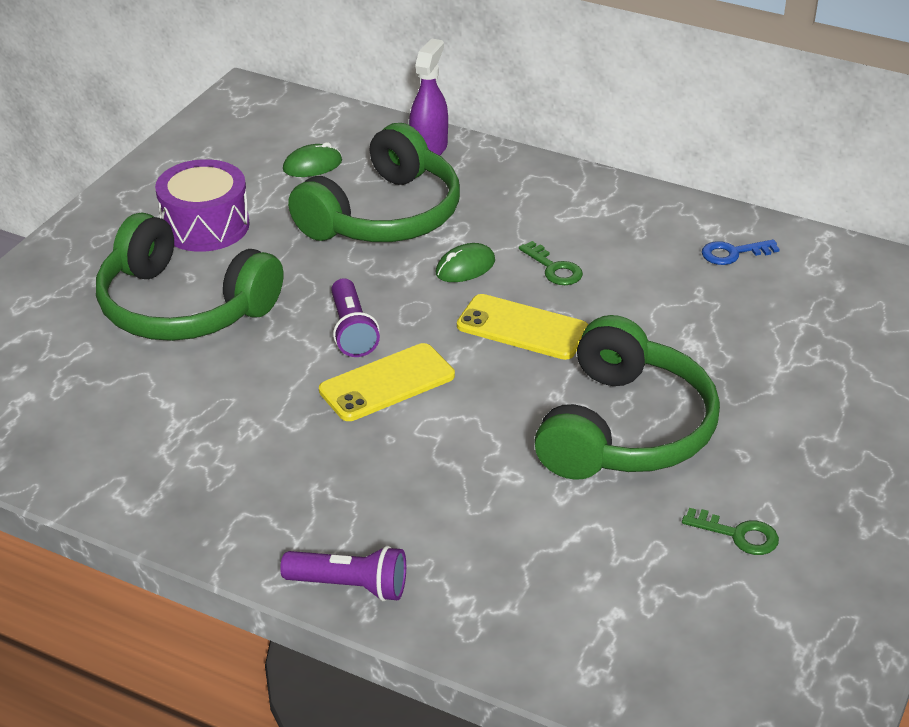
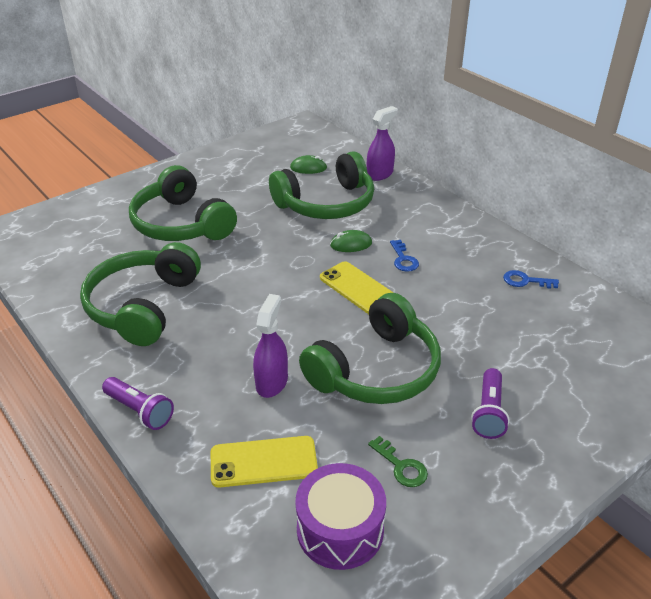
camera: 25 degrees right, 0 degrees up
purple drum [155,159,250,252] -> purple drum moved to [295,463,386,570]
yellow phone [319,343,455,421] -> yellow phone moved to [211,436,318,488]
purple flashlight [331,278,380,357] -> purple flashlight moved to [471,368,510,439]
green key [519,241,583,285] -> blue key [390,240,419,272]
none -> green headphones [80,242,201,346]
none -> purple spray bottle [253,294,288,398]

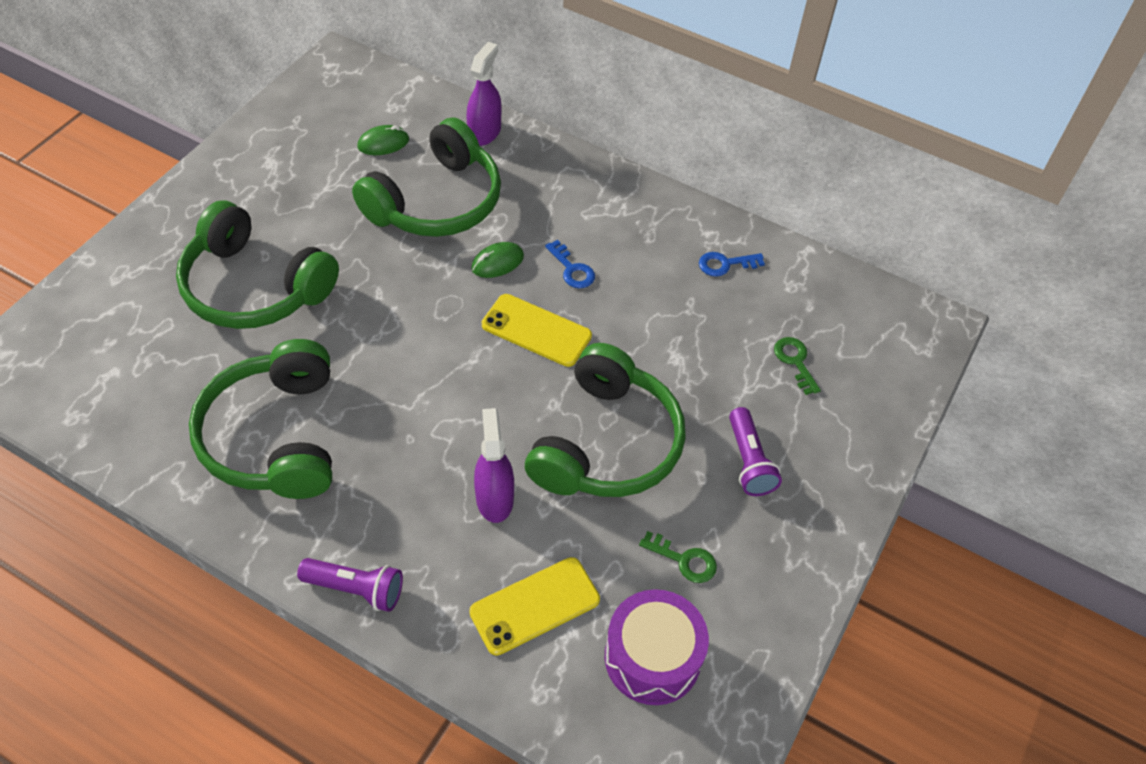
camera: 25 degrees left, 15 degrees up
none -> green key [774,337,821,395]

